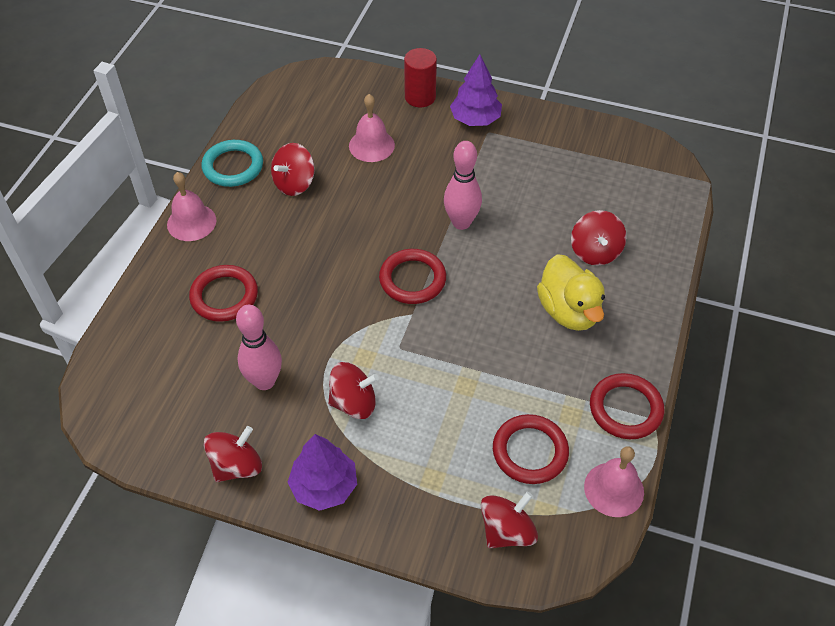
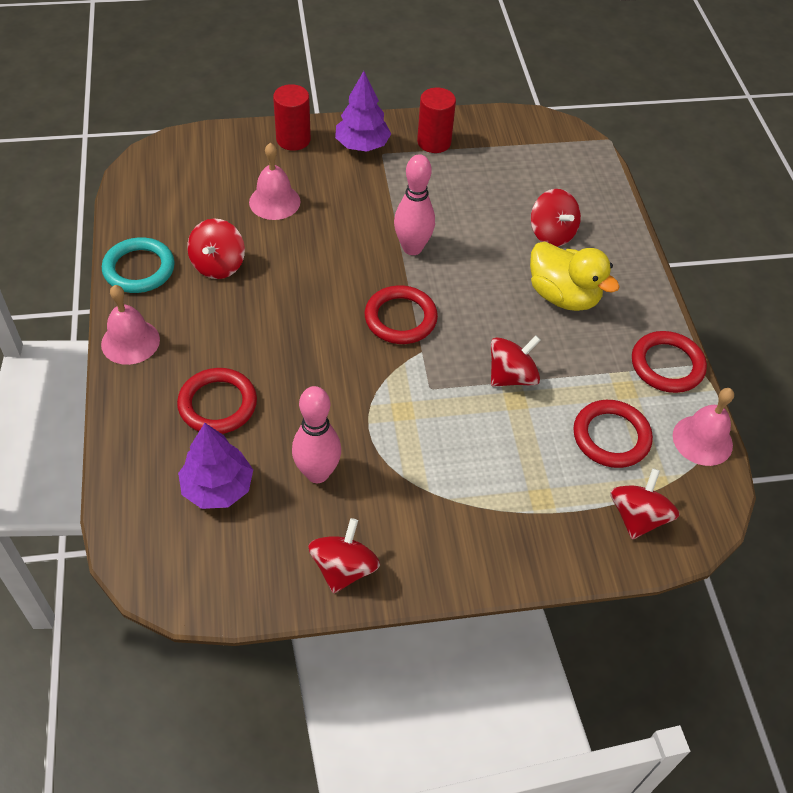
camera: 30 degrees left, 0 degrees up
purple tree [288,434,357,511] -> purple tree moved to [178,423,253,509]
red spinning top [328,362,378,419] -> red spinning top moved to [491,336,541,387]
none -> red cylinder [417,88,456,153]

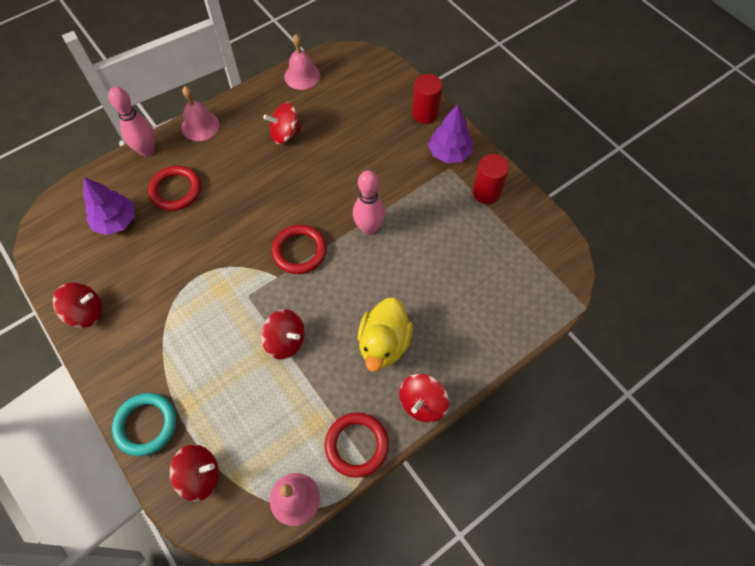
camera: 65 degrees right, 10 degrees up
turquoise ring [102,237,175,293] -> turquoise ring moved to [112,393,176,456]
pink bell [249,143,300,220] -> pink bell moved to [284,34,320,90]
pink bowling pin [292,386,341,483] -> pink bowling pin moved to [108,87,155,157]
red spinning top [531,189,581,247] -> red spinning top moved to [399,374,449,423]
red ring [573,400,653,468] -> none

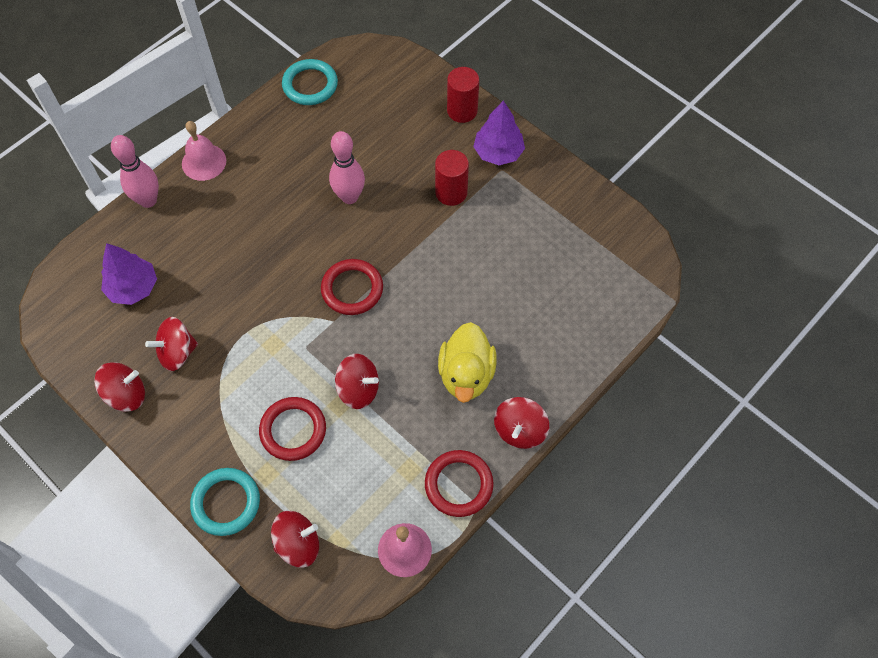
camera: 10 degrees left, 0 degrees up
red ring [148,166,201,211] -> red ring moved to [259,397,326,461]
red spinning top [263,102,302,144] -> red spinning top moved to [145,317,198,371]
pink bell [284,34,320,90] -> turquoise ring [282,59,338,105]
pink bowling pin [353,170,385,235] -> pink bowling pin moved to [329,131,365,204]
red cylinder [473,154,509,204] -> red cylinder moved to [435,150,469,206]

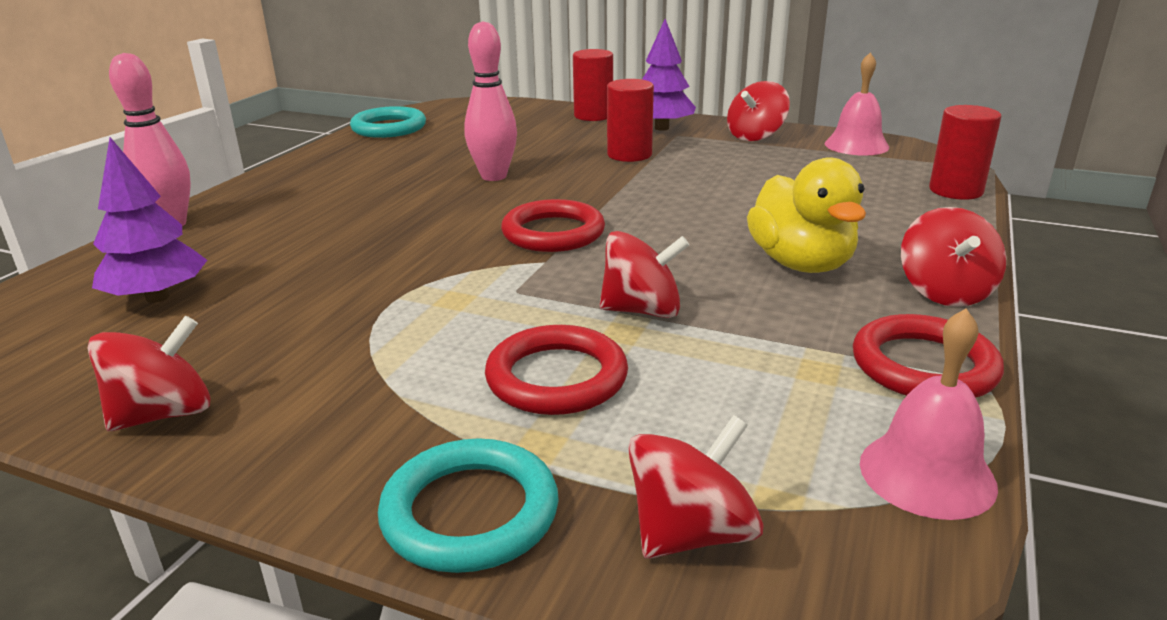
camera: 20 degrees left, 35 degrees down
red spinning top [145,317,198,371] -> red spinning top moved to [727,81,790,141]
pink bell [182,121,226,181] -> pink bell moved to [825,52,889,156]
none -> red cylinder [929,105,1001,200]

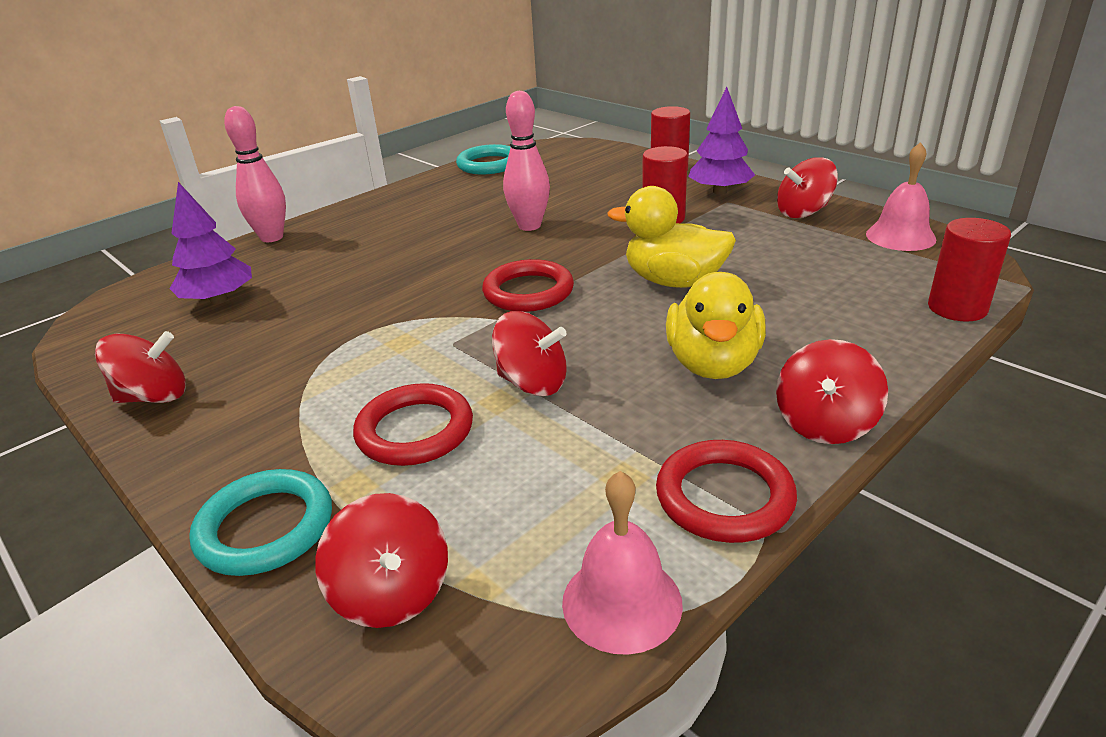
camera: 25 degrees right, 5 degrees up
red spinning top [628,415,763,559] -> red spinning top turned 75 degrees clockwise [315,493,448,628]
none -> yellow duck [608,186,736,288]

